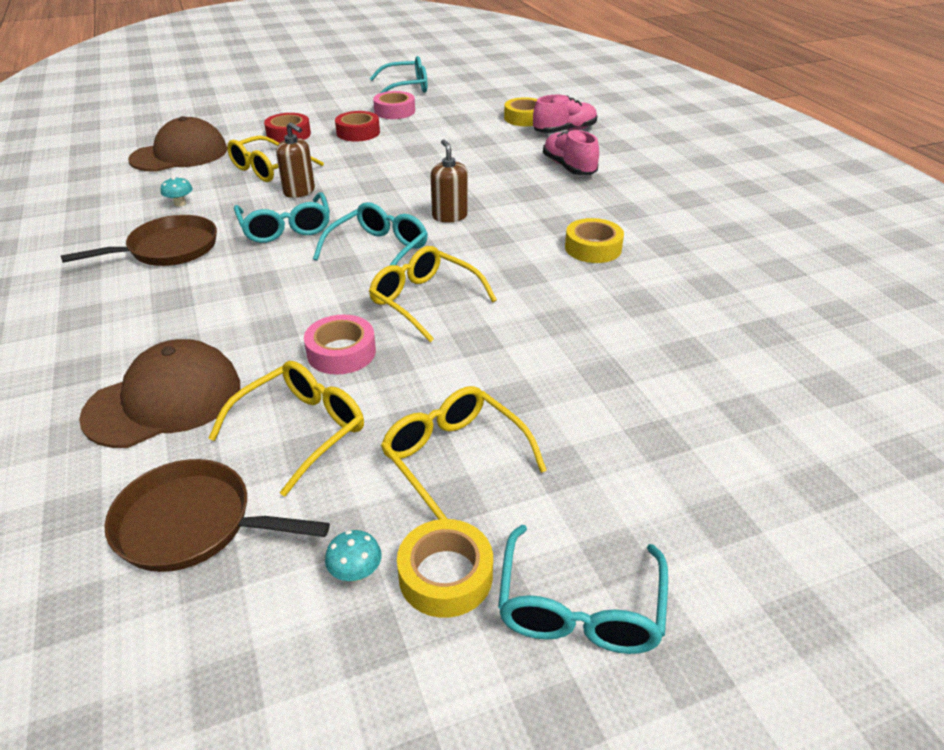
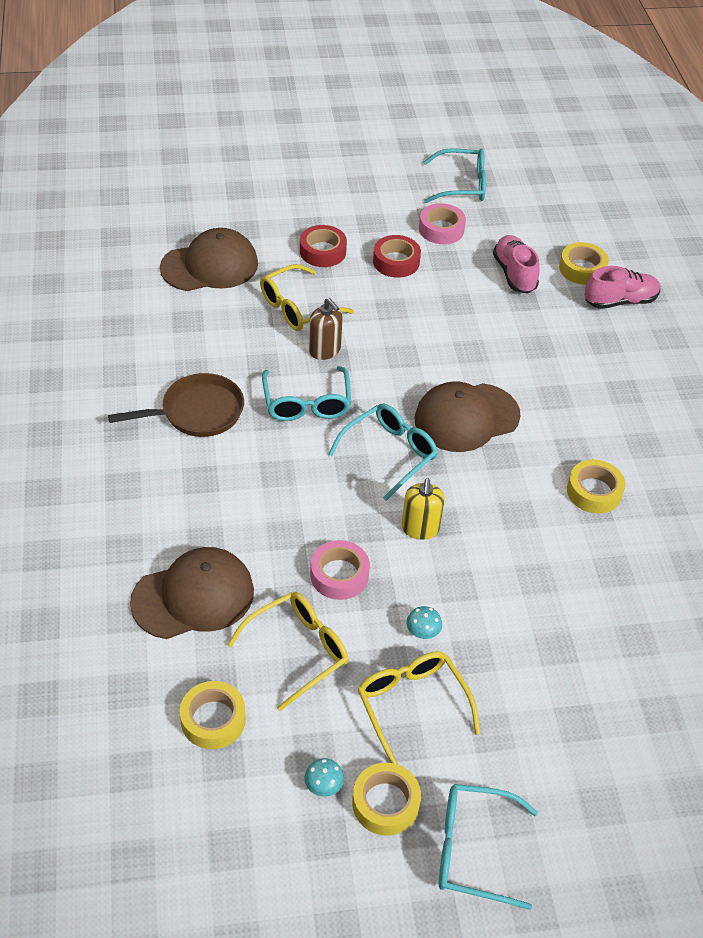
camera: 10 degrees right, 10 degrees up
brown pan [104,459,330,572] -> yellow tape [180,681,246,749]
turquoise mushroom [161,177,192,206] -> turquoise mushroom moved to [406,606,442,639]
yellow glasses [369,246,497,342] -> yellow soap dispenser [401,478,445,540]
brown soap dispenser [431,140,468,223] -> brown cap [415,381,520,452]
turquoise glasses [498,525,668,654] -> turquoise glasses turned 75 degrees clockwise [439,784,538,910]
pink shoe [543,130,599,175] -> pink shoe moved to [493,235,540,294]

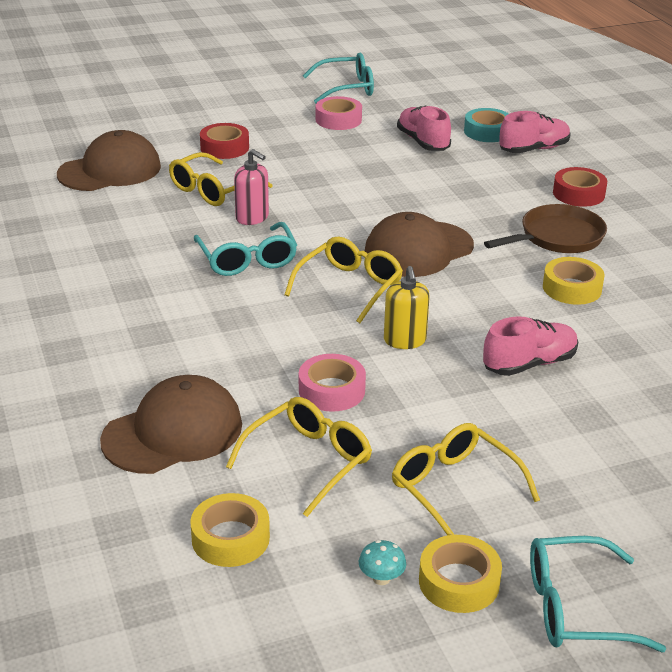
camera: 10 degrees left, 15 degrees down
brown pan [108,373,244,437] -> brown pan moved to [484,204,607,253]
brown soap dispenser [309,298,343,360] -> pink soap dispenser [234,149,269,225]
turquoise glasses [328,404,438,501] -> yellow glasses [284,237,403,323]
red tape [373,235,421,278] -> red tape moved to [553,167,607,207]
turquoise mushroom [406,606,442,639] -> none
yellow tape [559,242,609,285] -> turquoise tape [464,108,509,142]
none -> pink shoe [483,316,578,376]

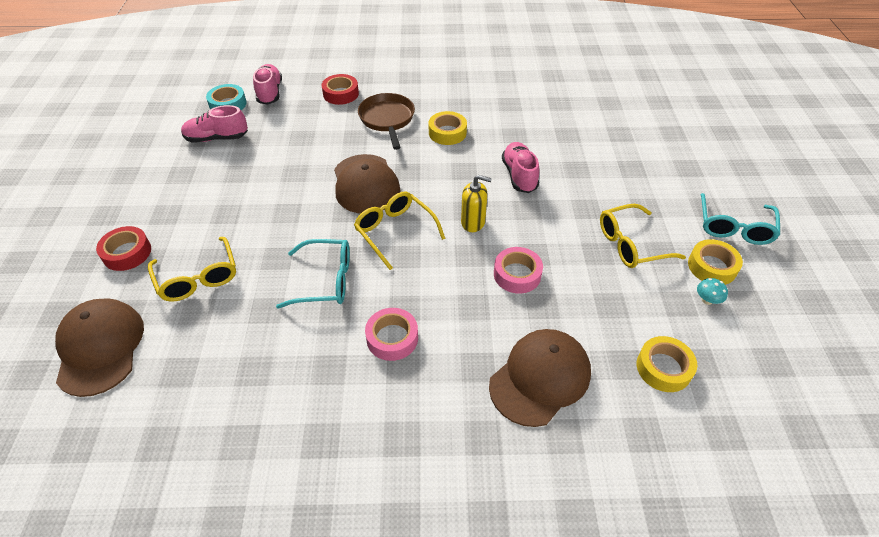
camera: 70 degrees left, 15 degrees up
brown cap [100,375,242,474] -> brown cap turned 60 degrees clockwise [489,329,591,427]
yellow glasses [226,397,372,517] -> none
pink soap dispenser [234,149,269,225] -> none
turquoise glasses [303,53,374,103] -> none
pink tape [316,96,362,130] -> pink tape moved to [365,308,418,361]

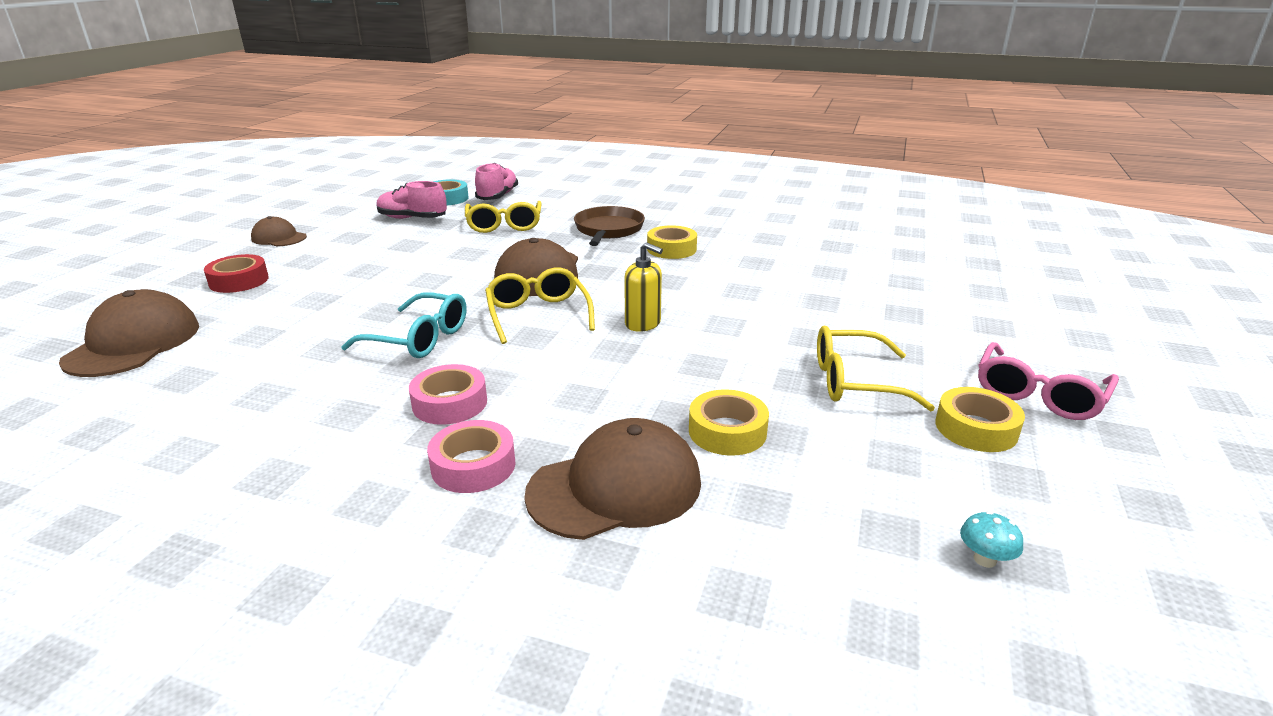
camera: 20 degrees right, 20 degrees down
yellow glasses [148,237,236,302] -> yellow glasses moved to [465,201,542,233]
red tape [321,74,359,105] -> none
pink tape [494,247,543,294] -> pink tape moved to [427,420,516,493]
pink shoe [502,142,539,193] -> none
yellow tape [637,336,697,392] -> yellow tape moved to [689,389,769,456]
turquoise mushroom [697,278,728,305] -> turquoise mushroom moved to [960,511,1023,568]
turquoise glasses [701,193,780,245] -> pink glasses [978,342,1119,420]
none -> brown cap [251,216,307,246]

